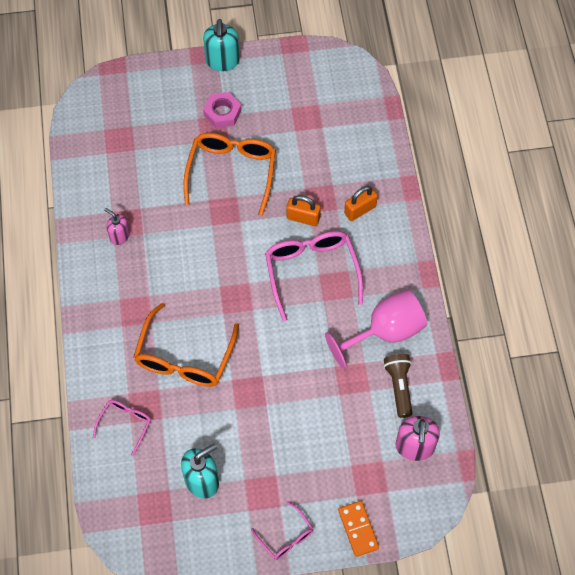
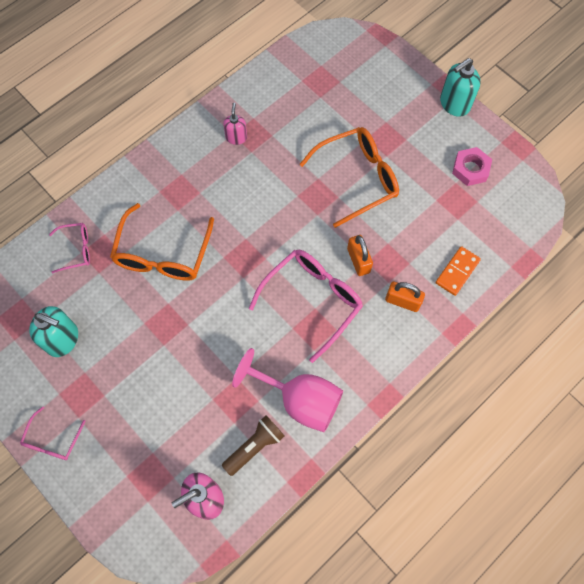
camera: 55 degrees right, 5 degrees up
orange glasses [133,303,239,387] -> orange glasses turned 60 degrees counterclockwise [110,203,214,281]
pink nut [203,92,242,128] -> pink nut moved to [452,147,492,186]
orange domino [338,501,379,557] -> orange domino moved to [436,246,481,296]

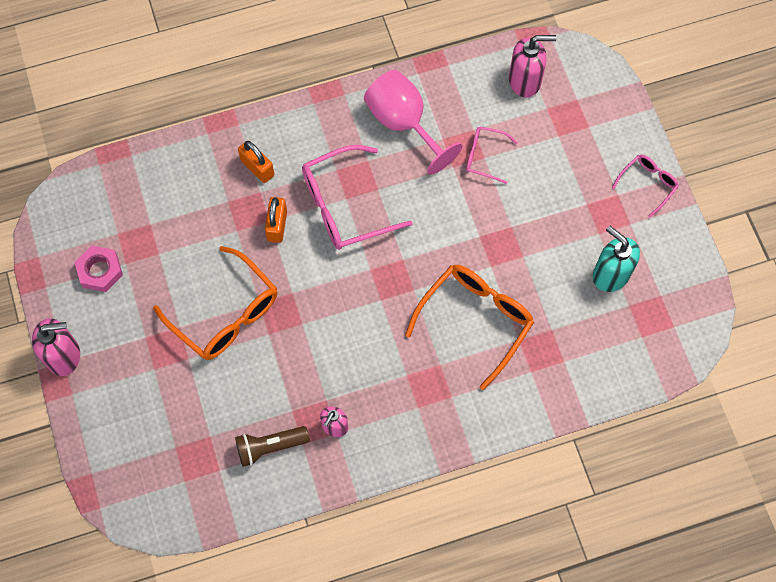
camera: 155 degrees left, 0 degrees up
pink glasses [49,223,90,274] -> pink glasses moved to [466,126,518,184]
brown flashlight [222,415,284,476] -> brown flashlight moved to [235,426,310,467]
orange glasses [300,127,399,228] -> orange glasses turned 135 degrees counterclockwise [153,246,277,360]
orange domino [436,246,481,296] -> none
turquoise soap dispenser [440,58,481,117] -> pink soap dispenser [32,318,80,376]

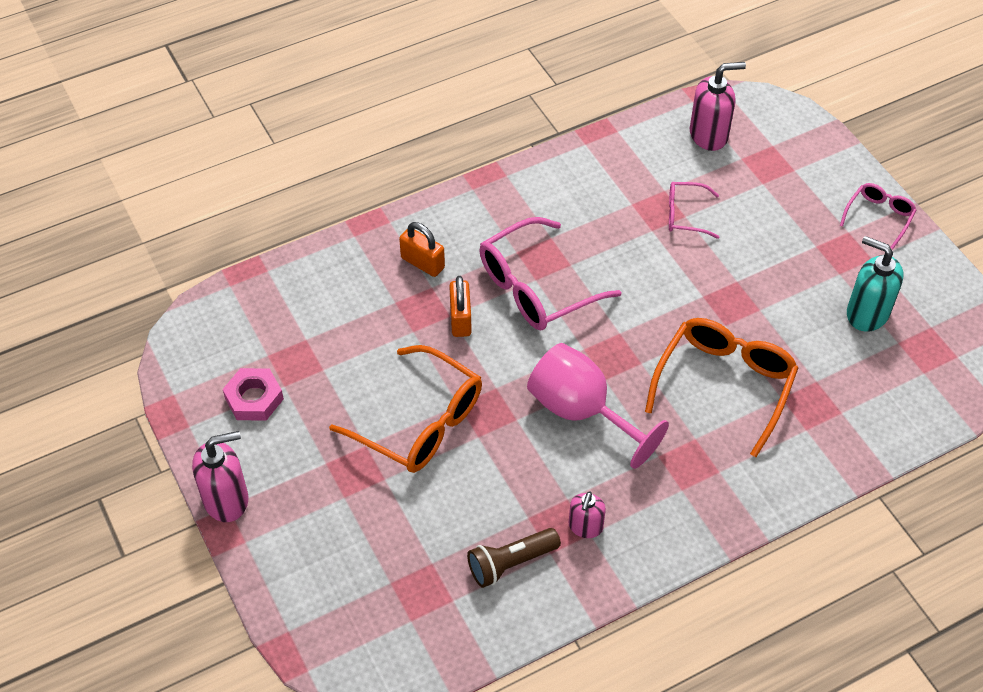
camera: 10 degrees left, 15 degrees down
pink goblet [364,70,462,175] -> pink goblet moved to [527,343,669,469]

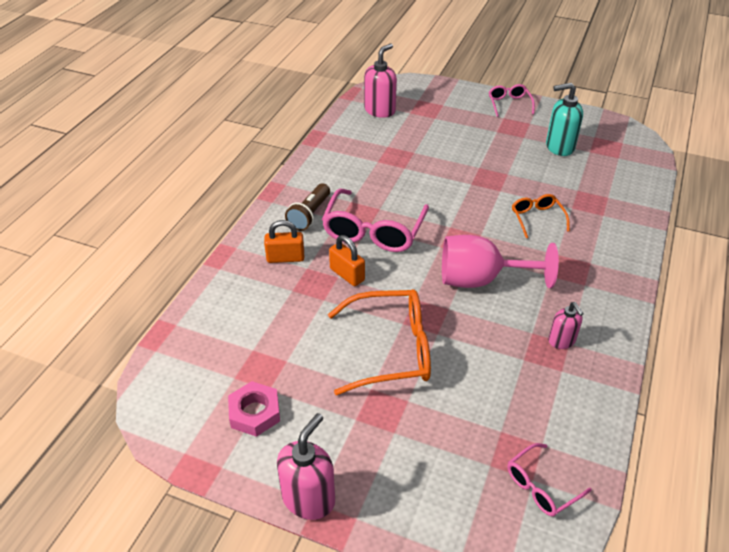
camera: 40 degrees left, 10 degrees down
brown flashlight [467,528,561,588] -> brown flashlight moved to [285,184,330,231]
orange glasses [645,318,798,457] -> orange glasses [512,194,570,238], size x0.53
pink glasses [669,182,719,239] -> pink glasses moved to [508,443,592,516]

